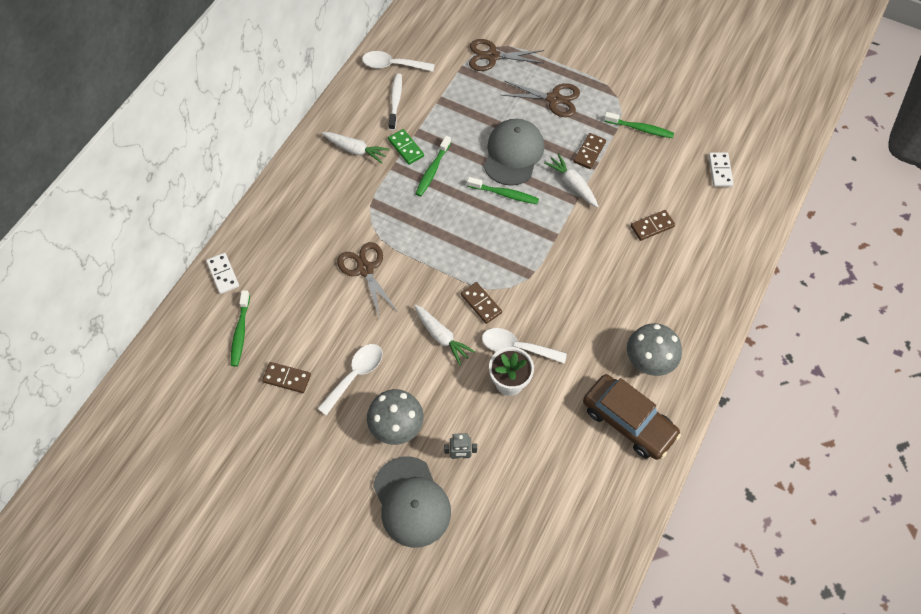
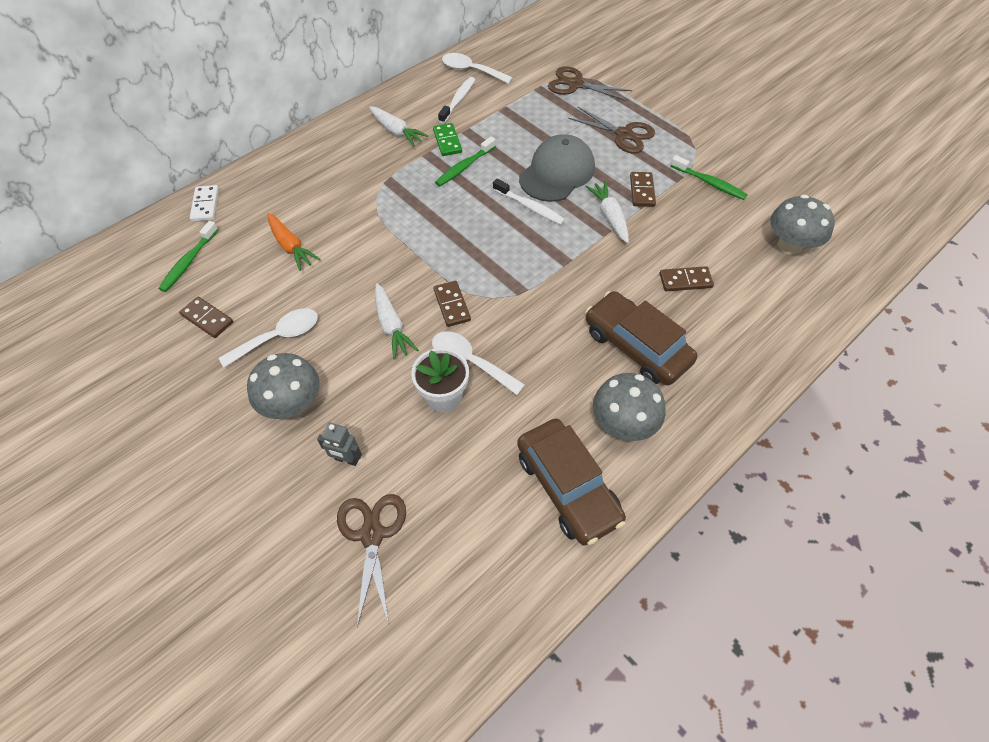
camera: 20 degrees right, 5 degrees down
brown scissors [337,242,398,319] -> brown scissors moved to [337,494,406,627]
grey cap [373,456,451,548] -> none
green toothbrush [467,177,539,204] -> white toothbrush [493,179,565,225]
brown domino [573,133,606,169] -> brown domino turned 45 degrees counterclockwise [630,172,656,207]
white domino [708,153,734,187] -> grey mushroom [770,195,835,255]
none -> orange carrot [267,213,320,271]
none -> brown car [586,291,697,385]

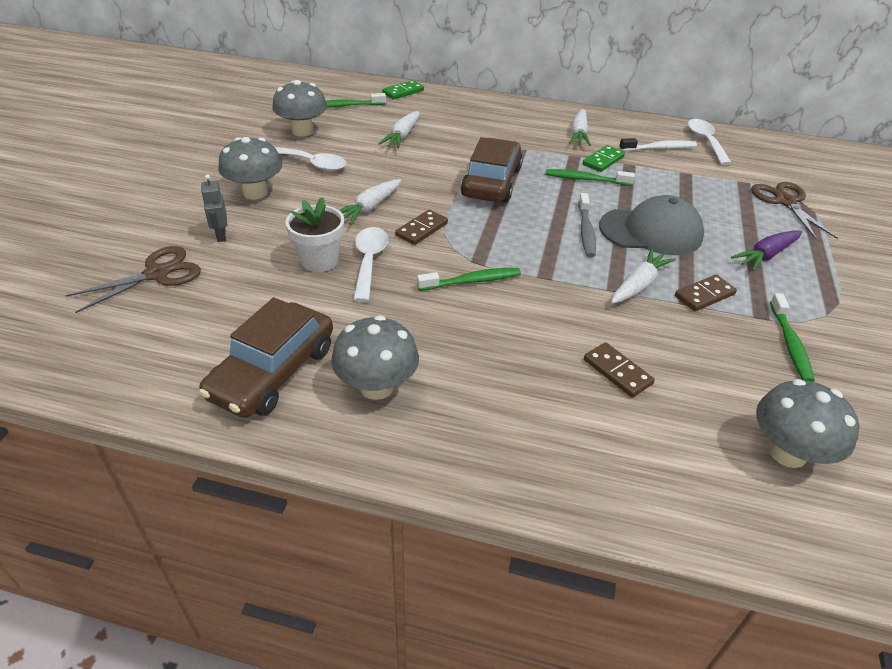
camera: 55 degrees right, 15 degrees down
brown domino [179,297,233,338] -> grey mushroom [272,80,327,137]
white domino [190,185,219,222] -> green domino [382,80,424,100]
orange carrot [267,213,320,271] -> white carrot [378,111,419,148]
white toothbrush [493,179,565,225] -> grey toothbrush [578,193,596,257]
brown scissors [568,107,655,154] -> purple carrot [731,230,802,271]
brown car [586,291,697,385] -> brown car moved to [461,137,523,203]
none -> green toothbrush [417,268,521,291]

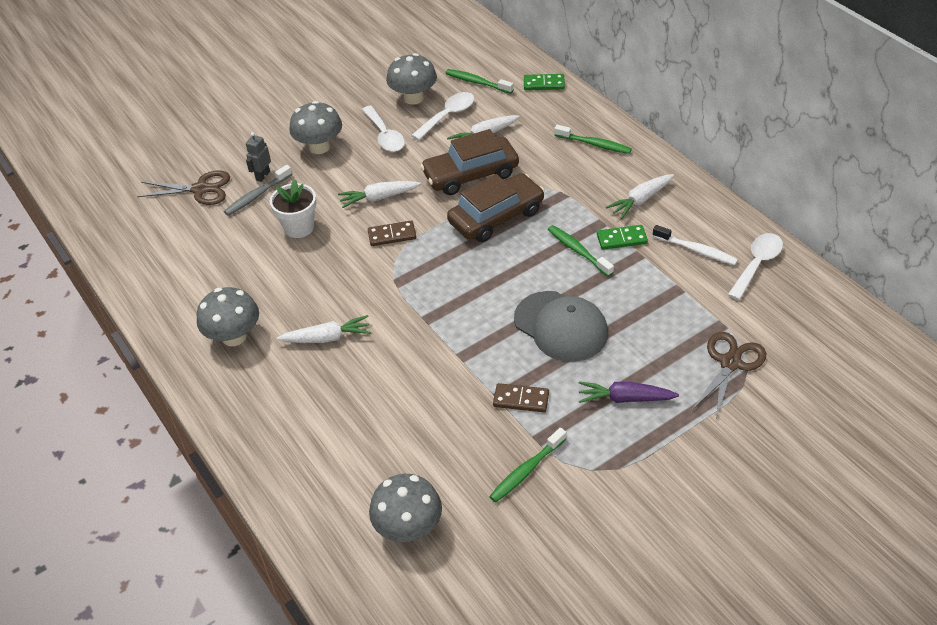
camera: 45 degrees right, 5 degrees up
brown car [199,297,333,418] -> brown car moved to [420,129,519,195]
white spoon [353,227,388,302] -> white spoon moved to [411,92,474,140]
green toothbrush [417,268,521,291] -> green toothbrush moved to [554,125,632,154]
grey toothbrush [578,193,596,257] -> grey toothbrush moved to [224,165,292,216]
brown domino [584,342,655,398] -> none
white carrot [611,248,676,304] -> white carrot moved to [277,315,371,343]

